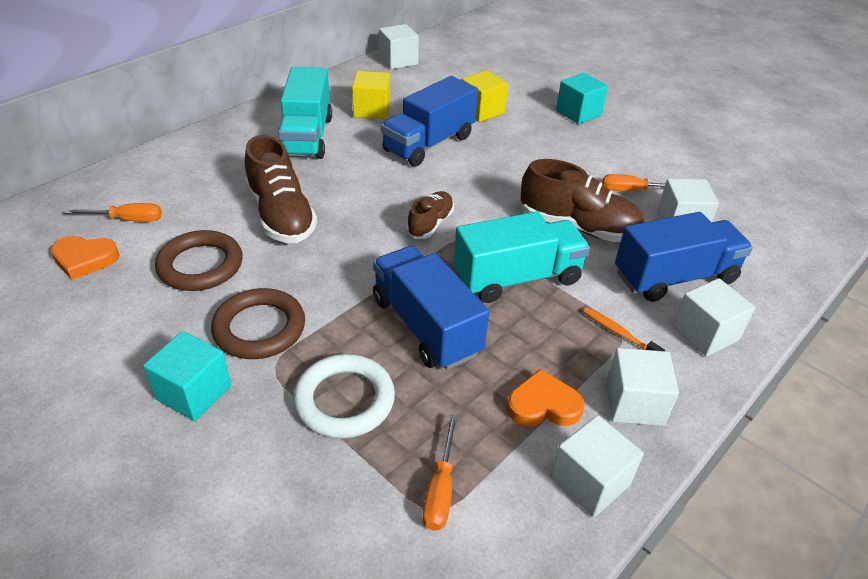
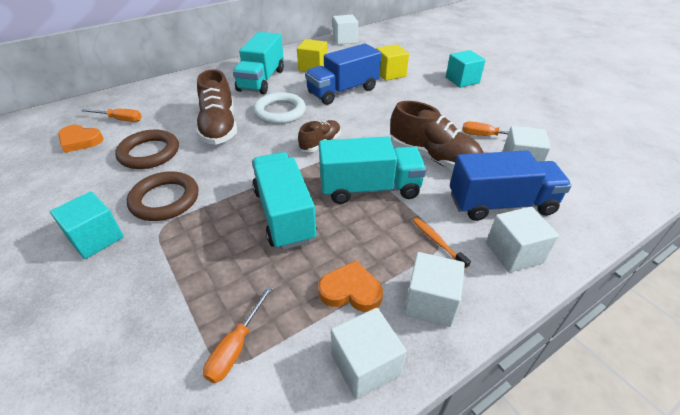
camera: 15 degrees right, 0 degrees up
white ring [293,354,395,438] -> white ring moved to [253,92,306,124]
blue truck [373,246,489,370] -> turquoise truck [252,152,317,250]

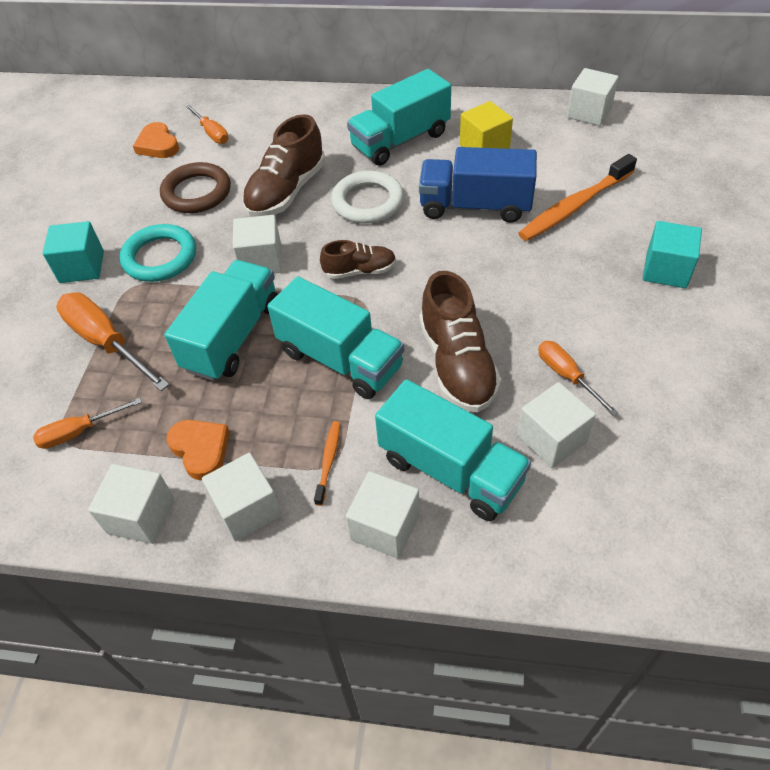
camera: 45 degrees right, 10 degrees up
brown ring [127,171,199,221] -> turquoise ring [120,224,196,282]
yellow cube [376,44,409,81] -> orange toothbrush [518,154,637,241]
blue truck [450,150,572,221] -> turquoise truck [375,379,531,521]
none -> orange screwdriver [56,292,170,391]
none -> white cube [233,215,282,274]

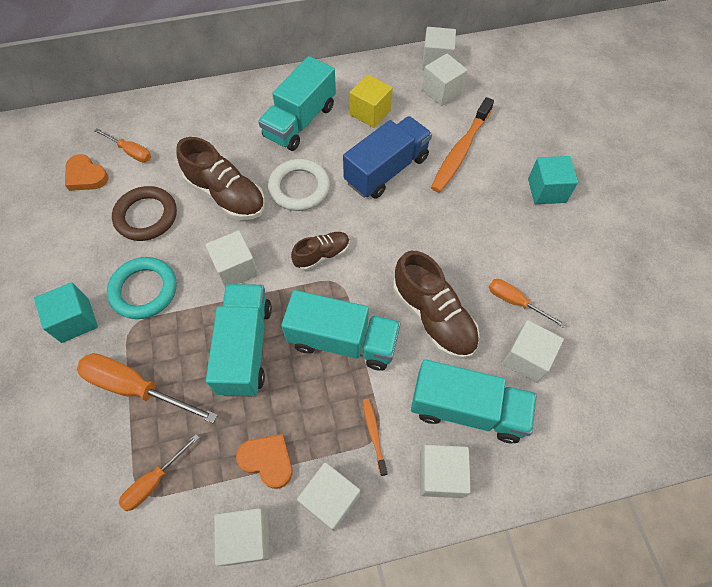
camera: 25 degrees left, 10 degrees up
brown shoe [242,114,325,217] -> brown shoe turned 60 degrees counterclockwise [176,137,265,220]
blue truck [419,147,537,223] -> blue truck turned 150 degrees clockwise [343,116,432,199]
none -> white cube [422,53,468,106]

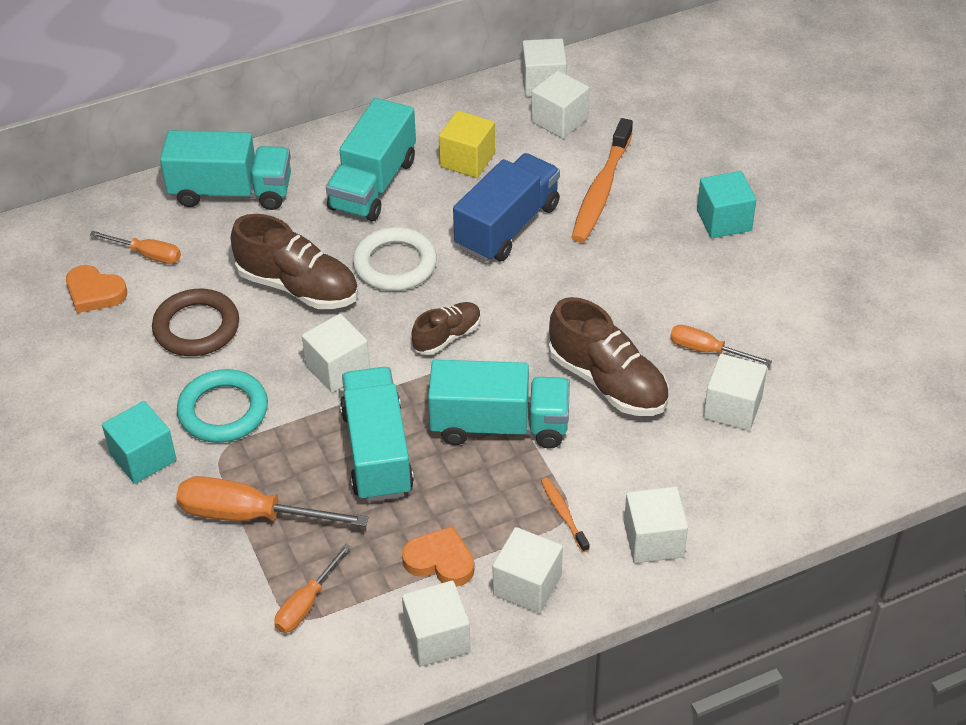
camera: 10 degrees left, 15 degrees down
turquoise truck [411,359,537,443] -> turquoise truck moved to [160,130,291,210]

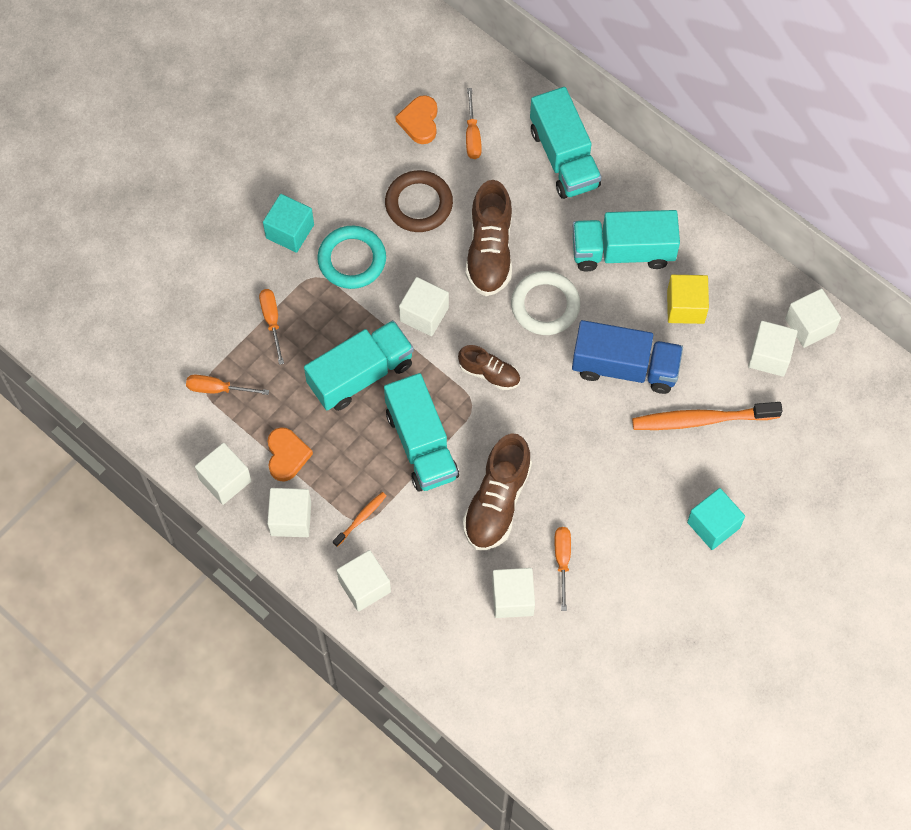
camera: 65 degrees right, 20 degrees up
orange screwdriver [176,476,369,527] -> orange screwdriver [259,289,284,365], size x0.58

